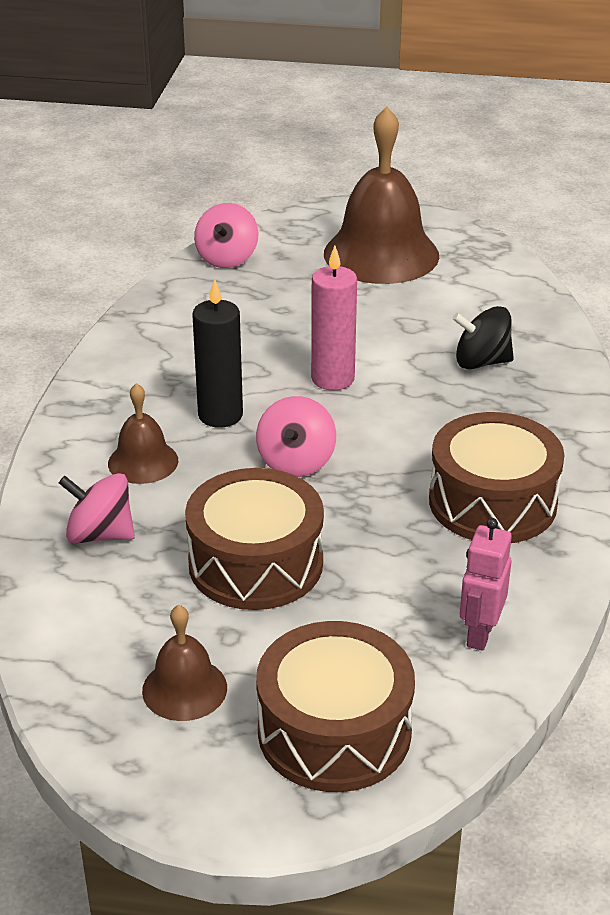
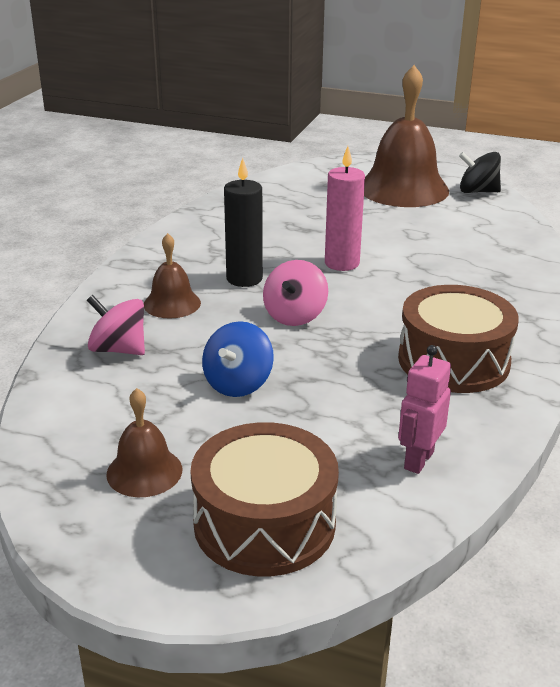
camera: 10 degrees right, 5 degrees down
brown drum [185,468,324,610] -> blue spinning top [202,321,274,397]
pink spinning top [194,203,258,268] -> none
black spinning top [452,306,514,369] -> black spinning top moved to [459,152,501,193]

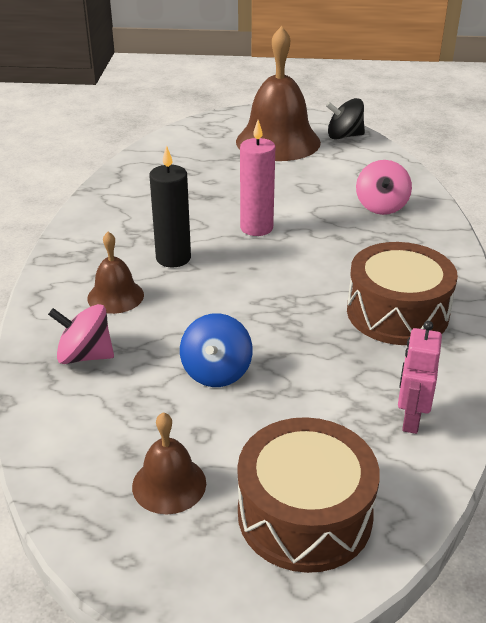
camera: 15 degrees left, 5 degrees up
pink spinning top [263,260,328,326] -> pink spinning top moved to [356,160,412,215]

